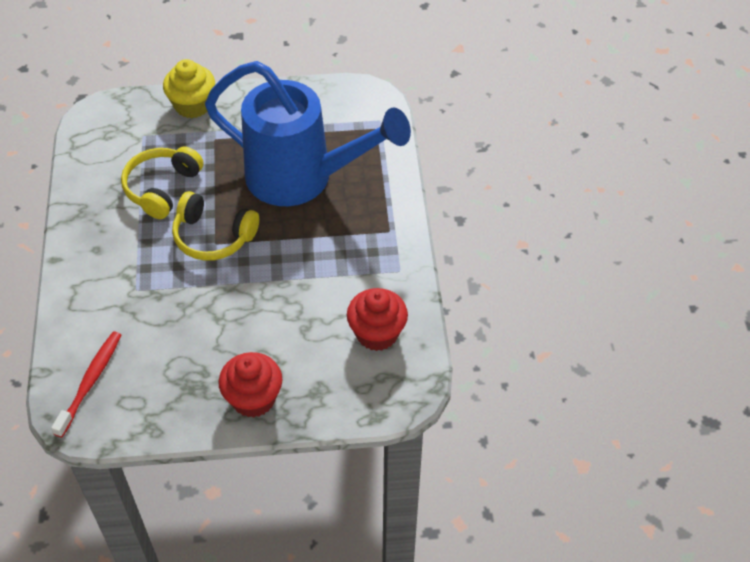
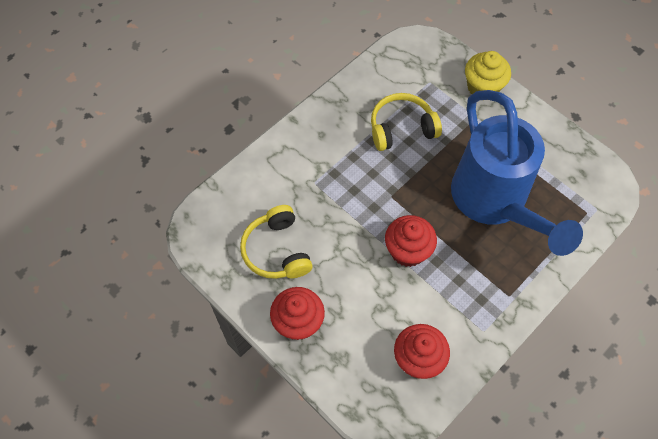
camera: 50 degrees right, 10 degrees up
red toothbrush [51,331,121,437] -> none
yellow headphones [172,191,259,261] -> yellow headphones moved to [240,205,313,279]
none -> red cupcake [385,215,437,267]

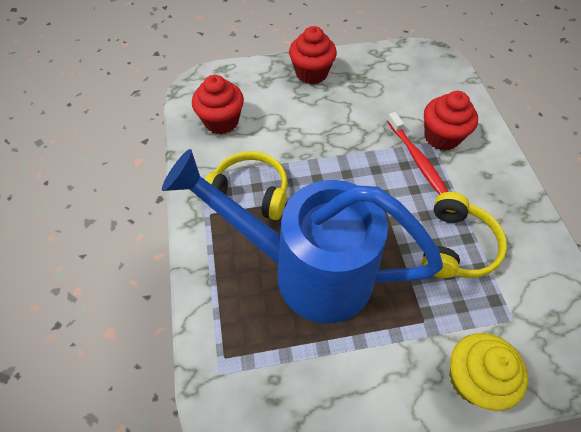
camera: 125 degrees right, 5 degrees down
yellow headphones [240,205,313,279] -> yellow headphones moved to [205,151,288,220]
red cupcake [385,215,437,267] -> red cupcake moved to [424,91,478,151]
none -> red toothbrush [387,112,448,195]

